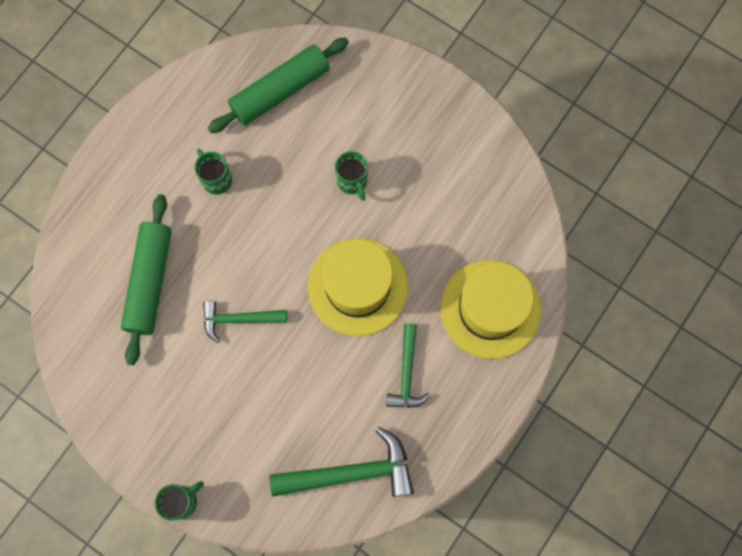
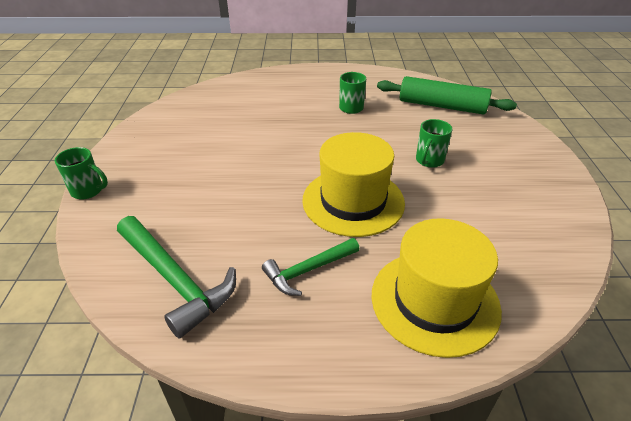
camera: 55 degrees right, 35 degrees down
green rolling pin [121,194,172,365] -> none
green hammer [203,301,287,343] -> none

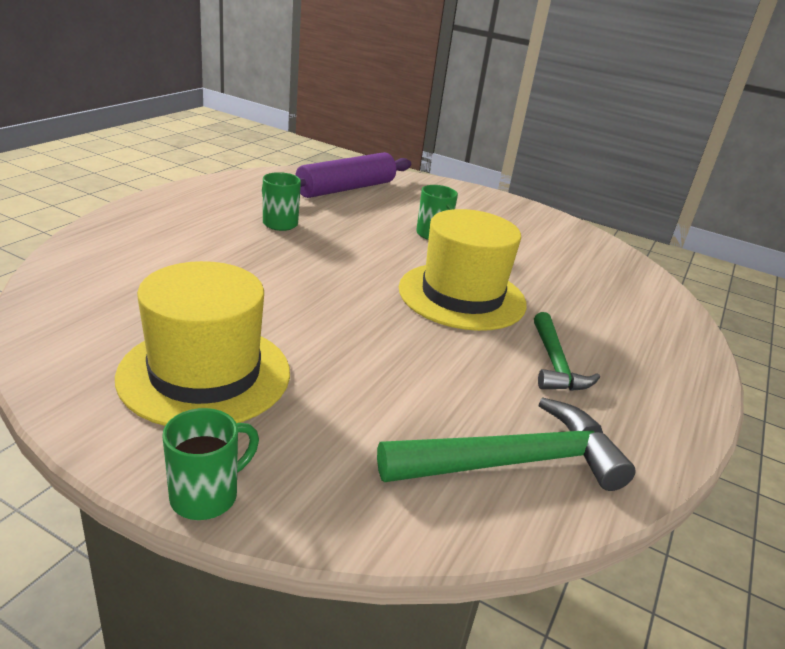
camera: 65 degrees left, 10 degrees down
yellow hat [371,218,502,358] -> yellow hat moved to [115,261,290,426]
green rolling pin [377,76,517,115] -> purple rolling pin [295,152,411,198]

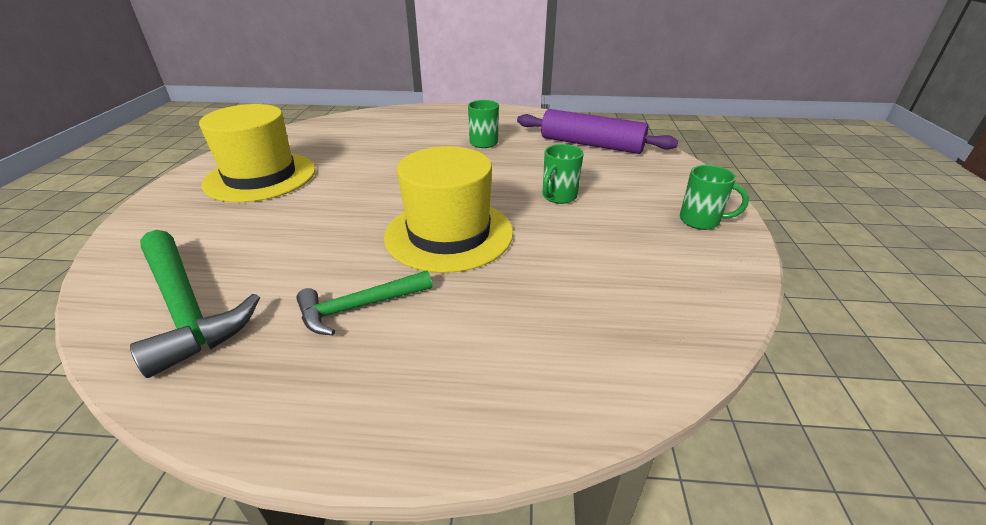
camera: 70 degrees right, 5 degrees up
green mug [162,408,259,520] -> green mug moved to [680,165,749,230]

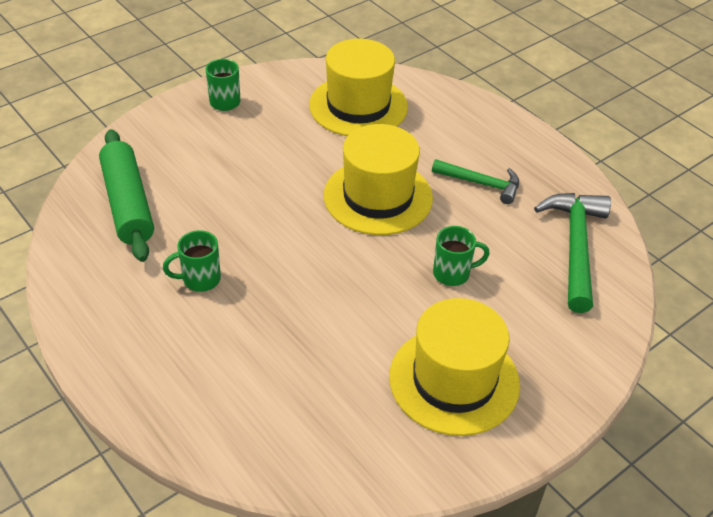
camera: 135 degrees left, 10 degrees up
purple rolling pin [517,109,678,154] -> green rolling pin [99,129,154,262]
green mug [543,144,584,204] -> green mug moved to [433,226,490,286]
none -> yellow hat [309,39,408,136]

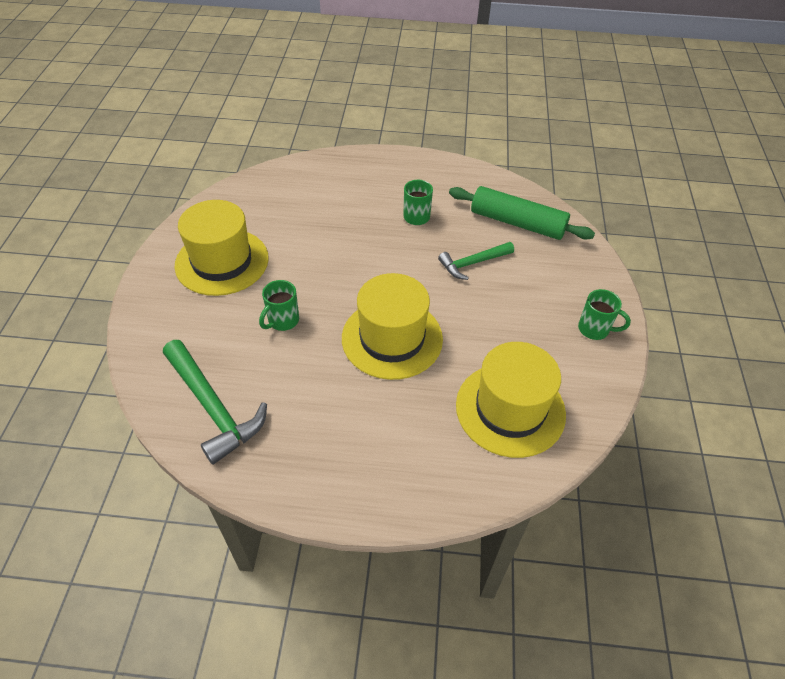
camera: 135 degrees right, 5 degrees up
green hammer [432,159,519,204] -> green hammer moved to [438,242,514,280]

